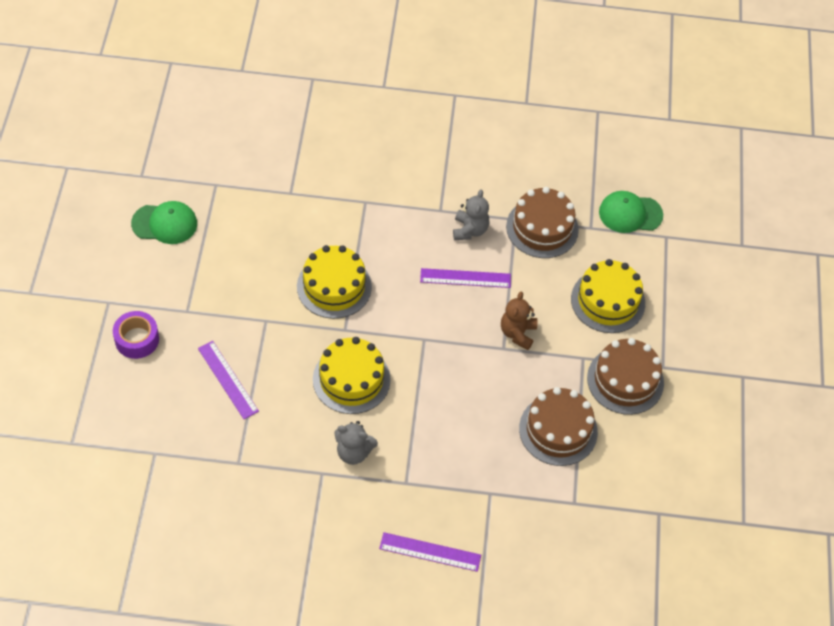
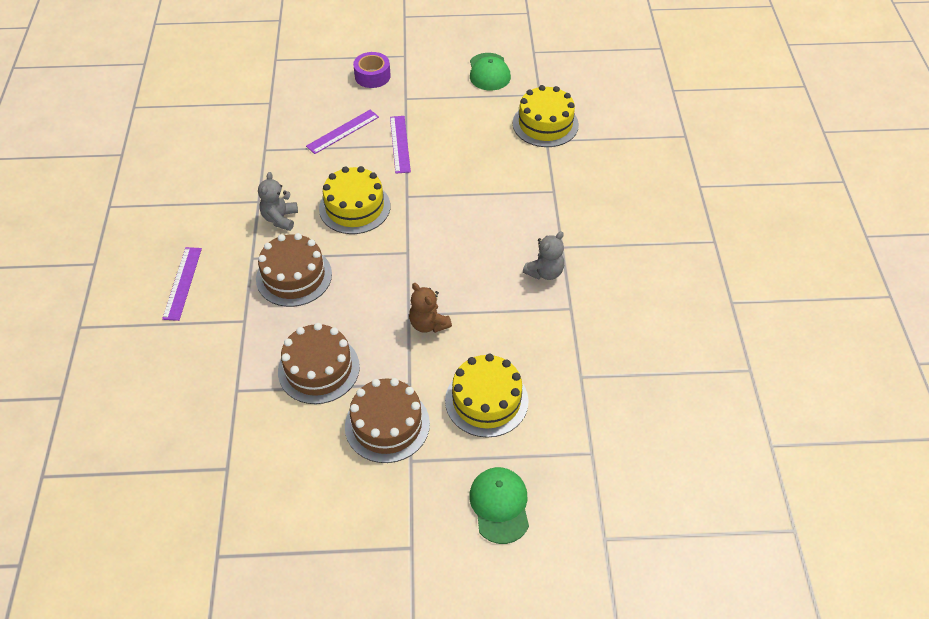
camera: 85 degrees right, 5 degrees down
yellow cake [297,245,372,319] -> yellow cake moved to [513,85,579,147]
purple ruler [420,268,511,288] -> purple ruler moved to [390,116,411,174]
grey teddy bear [453,189,489,240] -> grey teddy bear turned 45 degrees counterclockwise [523,231,564,280]
brown teddy bear [501,292,538,350] -> brown teddy bear turned 135 degrees counterclockwise [409,283,452,333]
brown cake [506,187,579,258] -> brown cake moved to [256,233,332,307]
green cap [599,191,663,233] -> green cap moved to [469,467,529,544]

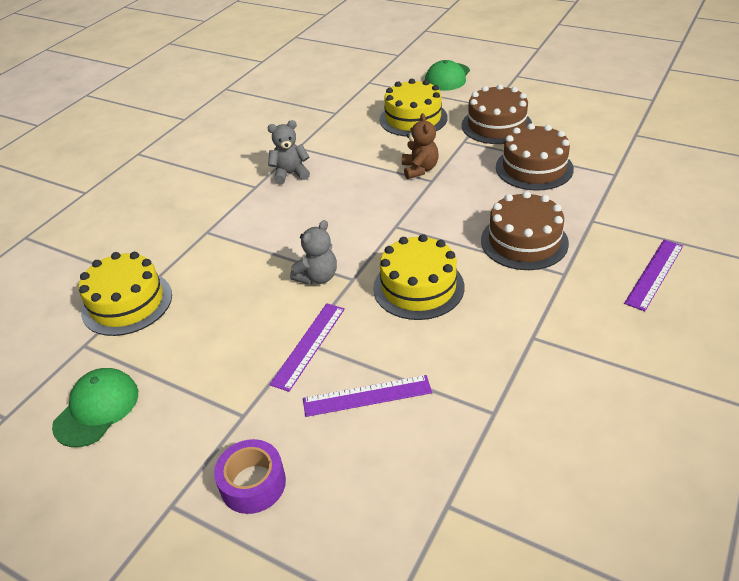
camera: 145 degrees left, 10 degrees down
grey teddy bear [258,172,298,231] -> grey teddy bear moved to [290,220,337,285]

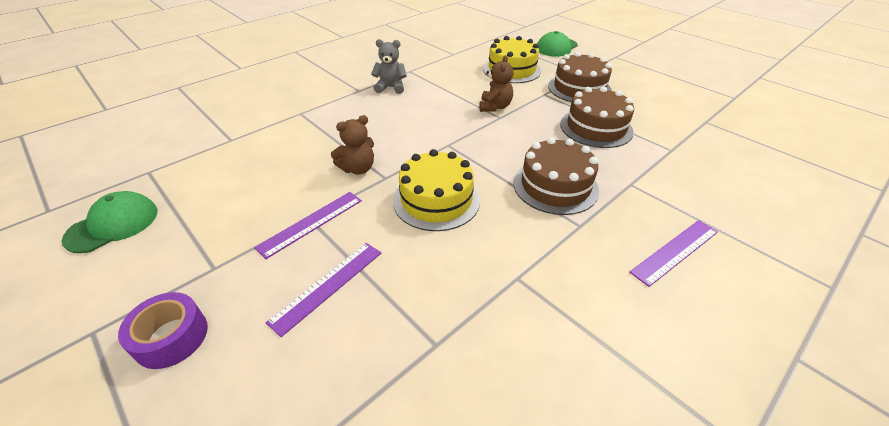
camera: 15 degrees right, 0 degrees up
yellow cake [79,252,172,336] -> none
grey teddy bear [290,220,337,285] -> brown teddy bear [331,115,374,174]
purple ruler [303,375,432,417] -> purple ruler turned 60 degrees counterclockwise [266,243,381,337]

